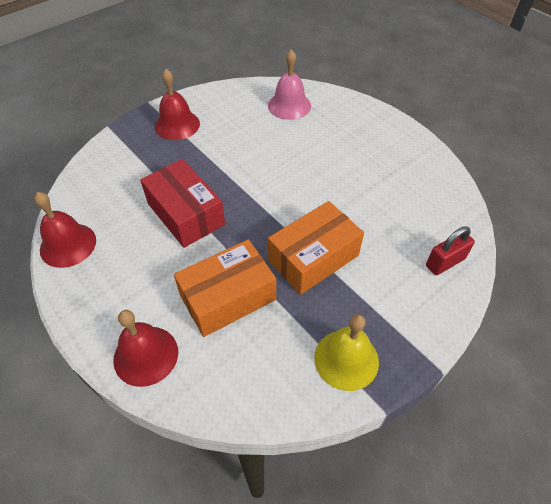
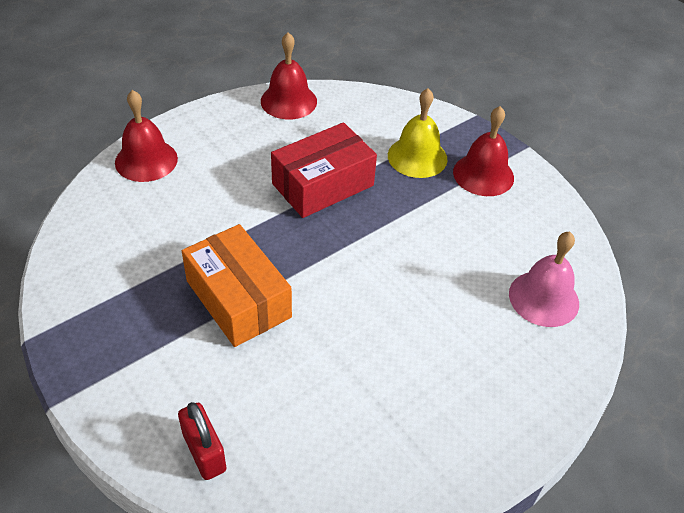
camera: 90 degrees right, 5 degrees down
orange box [174,239,276,337] -> none
yellow bell [314,314,379,391] -> yellow bell moved to [388,88,448,178]

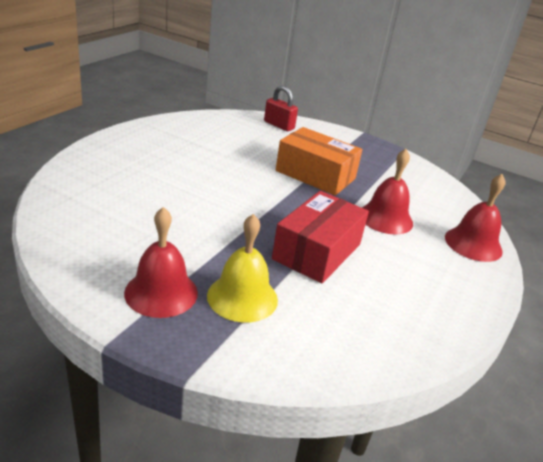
camera: 155 degrees right, 15 degrees down
red bell [261,32,317,120] -> red bell moved to [362,149,413,234]
pink bell [509,232,579,327] -> none

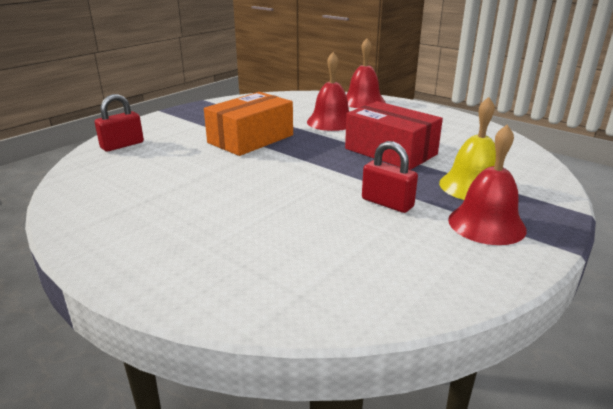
camera: 75 degrees left, 5 degrees down
none -> red padlock [362,141,418,213]

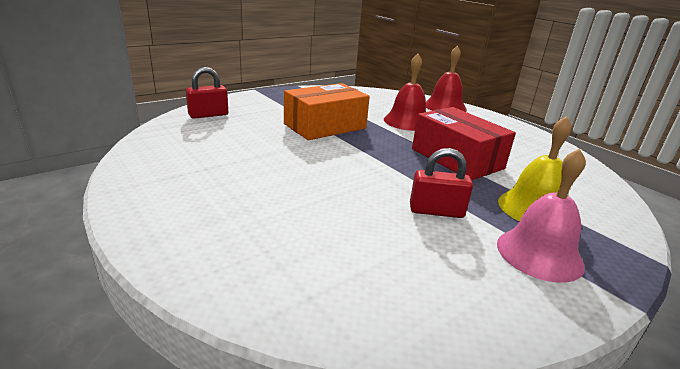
camera: 10 degrees right, 0 degrees up
red padlock [362,141,418,213] -> red padlock turned 45 degrees counterclockwise [410,148,473,218]
red bell [448,125,527,245] -> pink bell [497,148,586,283]

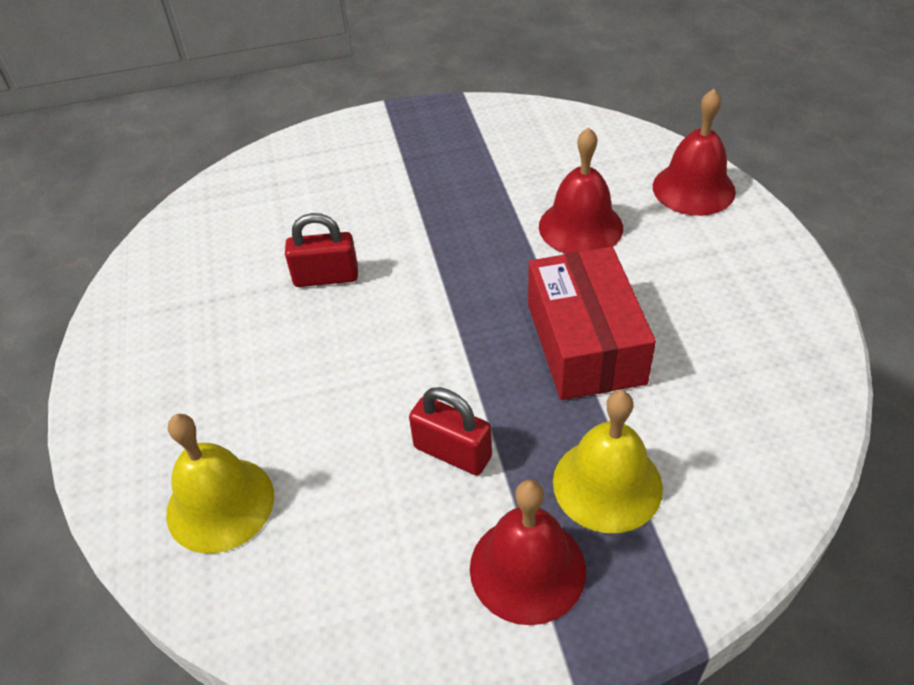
camera: 30 degrees right, 20 degrees up
red padlock [186,67,228,119] -> red padlock moved to [285,213,358,287]
orange box [284,83,370,140] -> none
pink bell [497,148,586,283] -> red bell [470,480,586,625]
none -> yellow bell [166,414,274,553]

